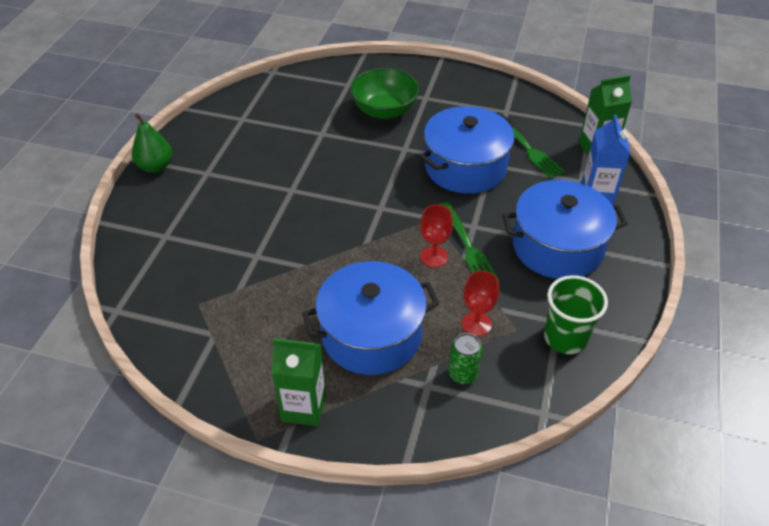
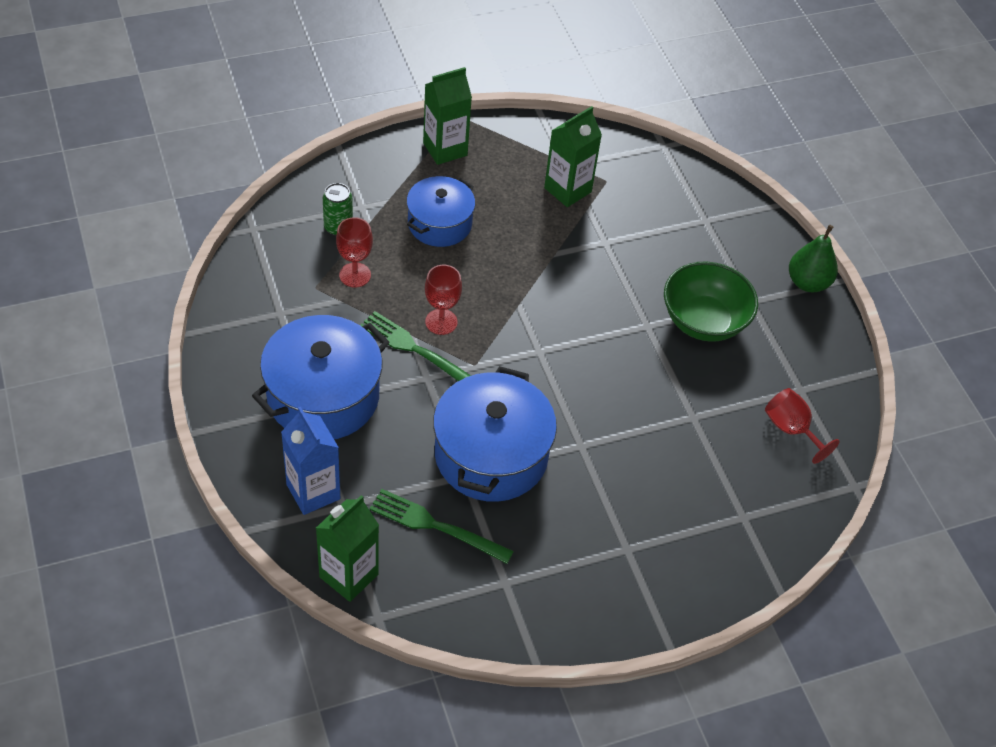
camera: 140 degrees right, 5 degrees up
blue pot [302,261,439,375] -> blue pot [406,176,475,247], size x0.64
green bowl [350,68,420,119] -> green bowl moved to [664,261,758,342]
green cup [544,275,608,354] -> none
none -> green carton [544,106,602,207]
none -> red goblet [765,388,840,464]

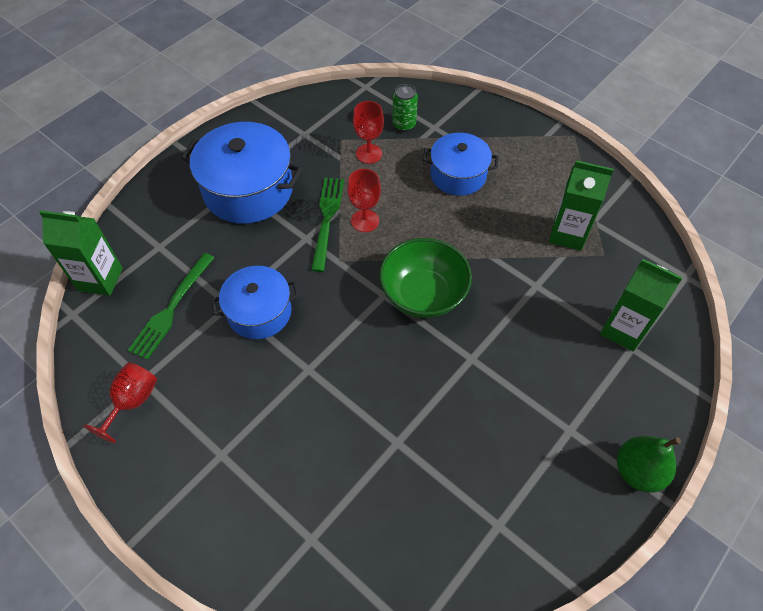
camera: 65 degrees right, 5 degrees up
blue carton [281,407,340,515] -> none
green fork [370,489,514,564] -> green fork turned 150 degrees counterclockwise [128,253,214,360]
green carton [423,67,472,165] -> green carton moved to [600,259,683,351]
blue pot [433,366,557,502] -> blue pot [211,266,299,339], size x0.64
green bowl [664,261,758,342] -> green bowl moved to [379,238,472,318]
red goblet [765,388,840,464] -> red goblet moved to [84,362,157,443]

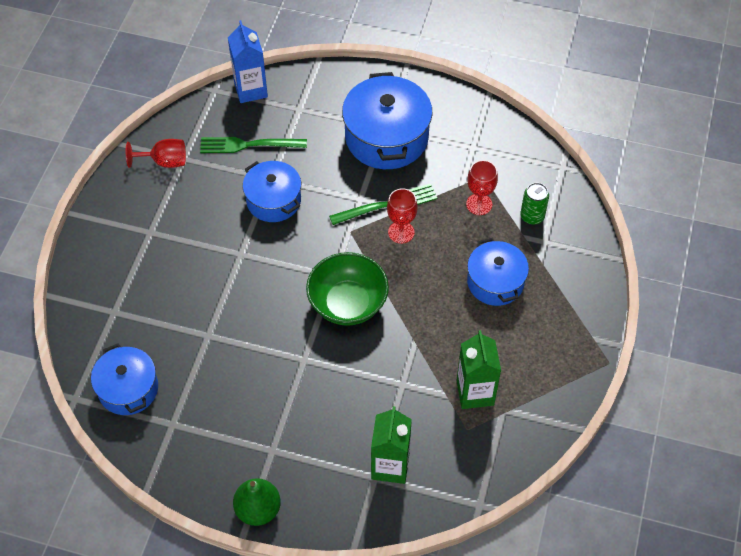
camera: 65 degrees right, 0 degrees up
green carton [39,210,123,296] -> blue carton [228,20,268,103]
none -> blue pot [91,343,158,415]

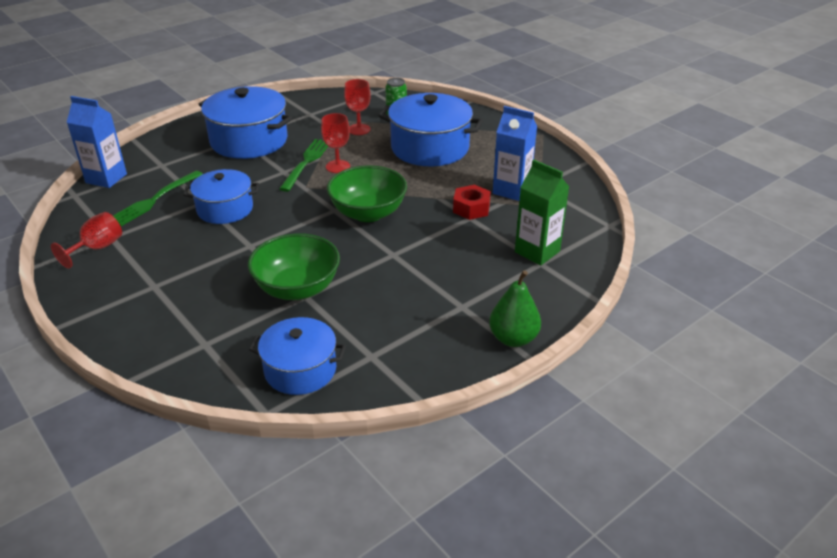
camera: 55 degrees left, 20 degrees down
green carton [456,330,501,409] -> blue carton [493,106,537,201]
blue pot [467,238,529,306] -> blue pot [378,93,483,166], size x1.57
none -> green bowl [248,233,340,300]
none -> red nut [453,185,491,220]

